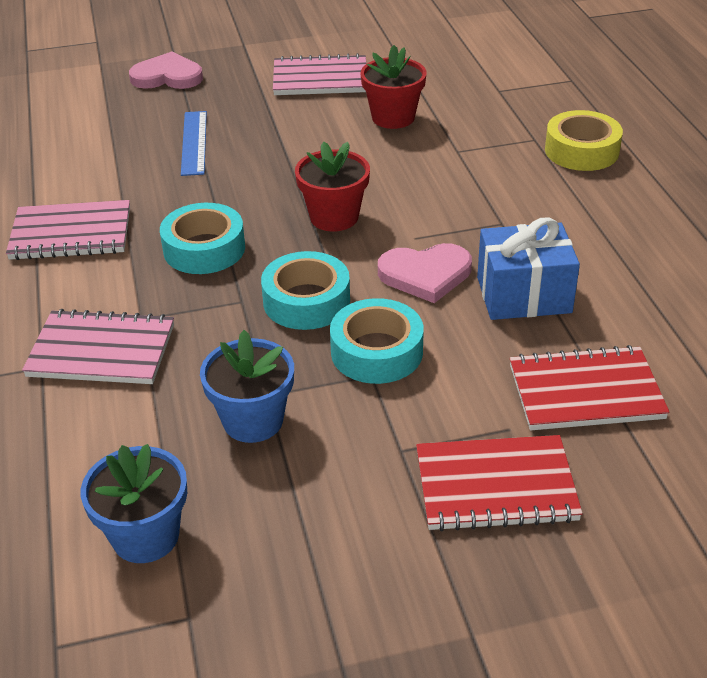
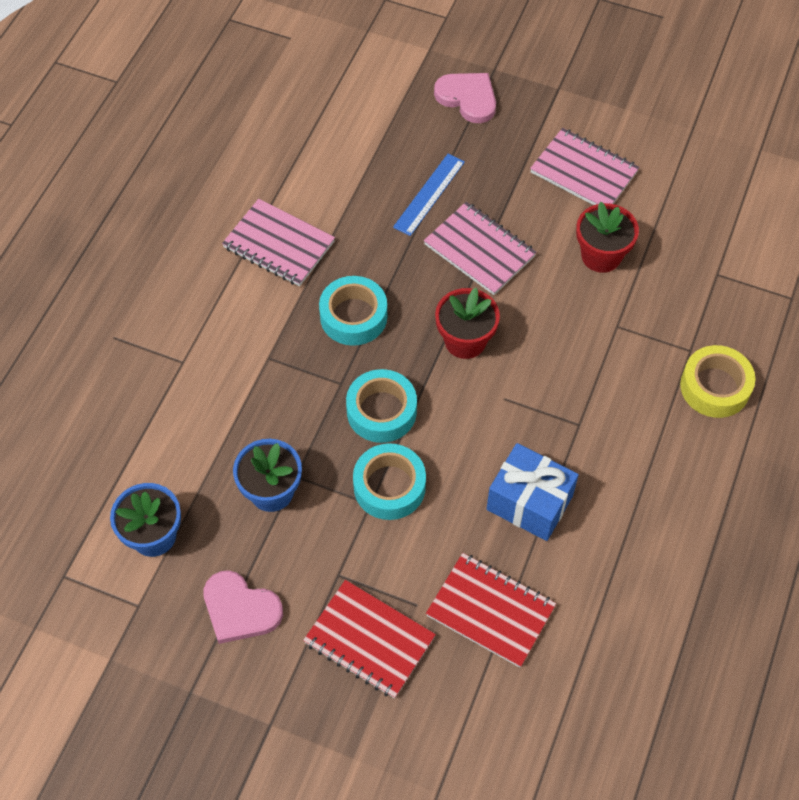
camera: 35 degrees right, 20 degrees up
pink notebook [22,309,174,384] -> pink notebook moved to [424,202,536,295]
pink heart [378,243,472,303] -> pink heart moved to [203,570,283,644]

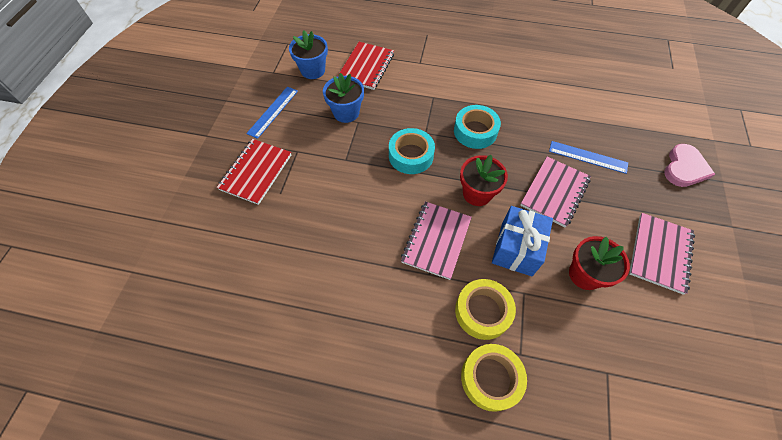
camera: 80 degrees right, 0 degrees up
pink heart [203,570,283,644] -> blue ruler [246,87,298,139]
pink notebook [222,199,335,286] -> pink notebook moved to [401,202,472,280]
turquoise tape [353,443,426,520] -> none
red notebook [426,553,556,668] -> red notebook moved to [338,42,394,90]
blue gift [487,443,579,541] -> blue gift moved to [492,206,553,276]
none -> yellow tape [455,279,516,340]

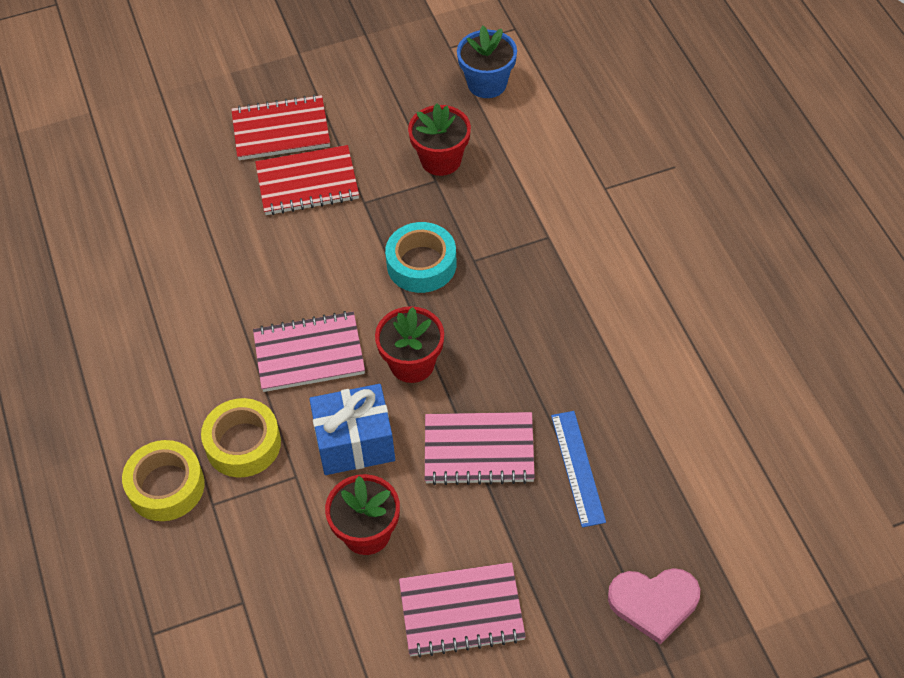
camera: 60 degrees right, 5 degrees down
blue ruler [246,87,298,139] -> none
blue flower pot [323,73,364,123] -> red flower pot [408,103,471,176]
red notebook [338,42,394,90] -> red notebook moved to [255,145,359,215]
turquoise tape [454,105,501,149] -> none

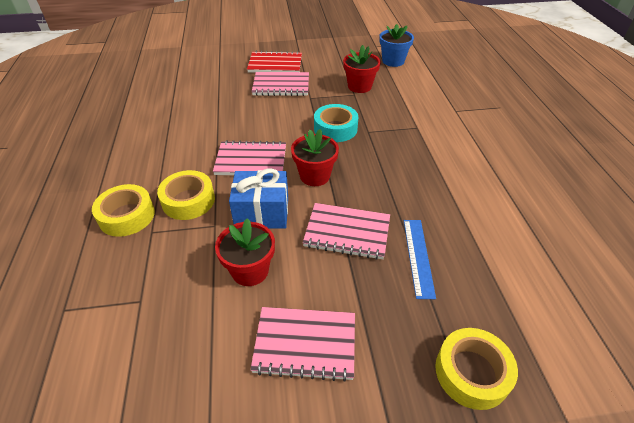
camera: 10 degrees right, 10 degrees down
red notebook [255,145,359,215] -> pink notebook [252,72,309,96]
pink heart [608,568,700,644] -> yellow tape [435,328,518,410]

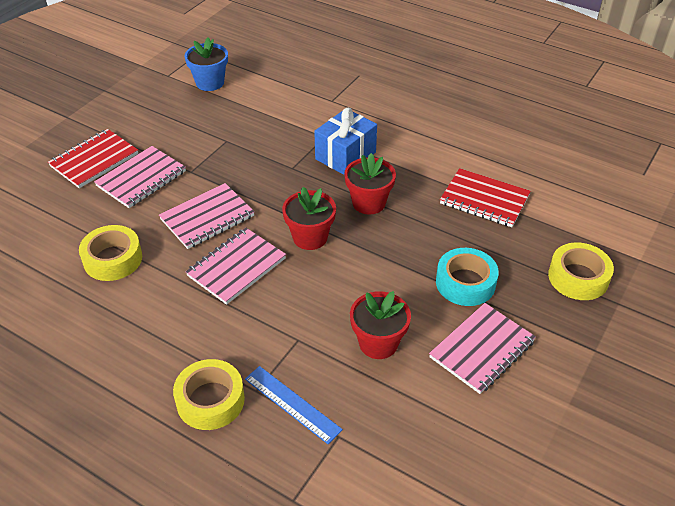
camera: 50 degrees left, 0 degrees up
yellow tape [157,170,215,220] -> yellow tape moved to [79,225,142,281]
blue gift [229,168,288,229] -> blue gift moved to [314,108,377,175]
pink notebook [303,203,390,260] -> pink notebook moved to [159,183,255,249]
turquoise tape [314,104,358,142] -> turquoise tape moved to [436,248,499,306]
red flower pot [343,45,381,93] -> red flower pot moved to [344,153,396,215]
blue ruler [404,220,436,299] -> blue ruler moved to [245,366,343,444]
none -> red notebook [440,168,531,227]

